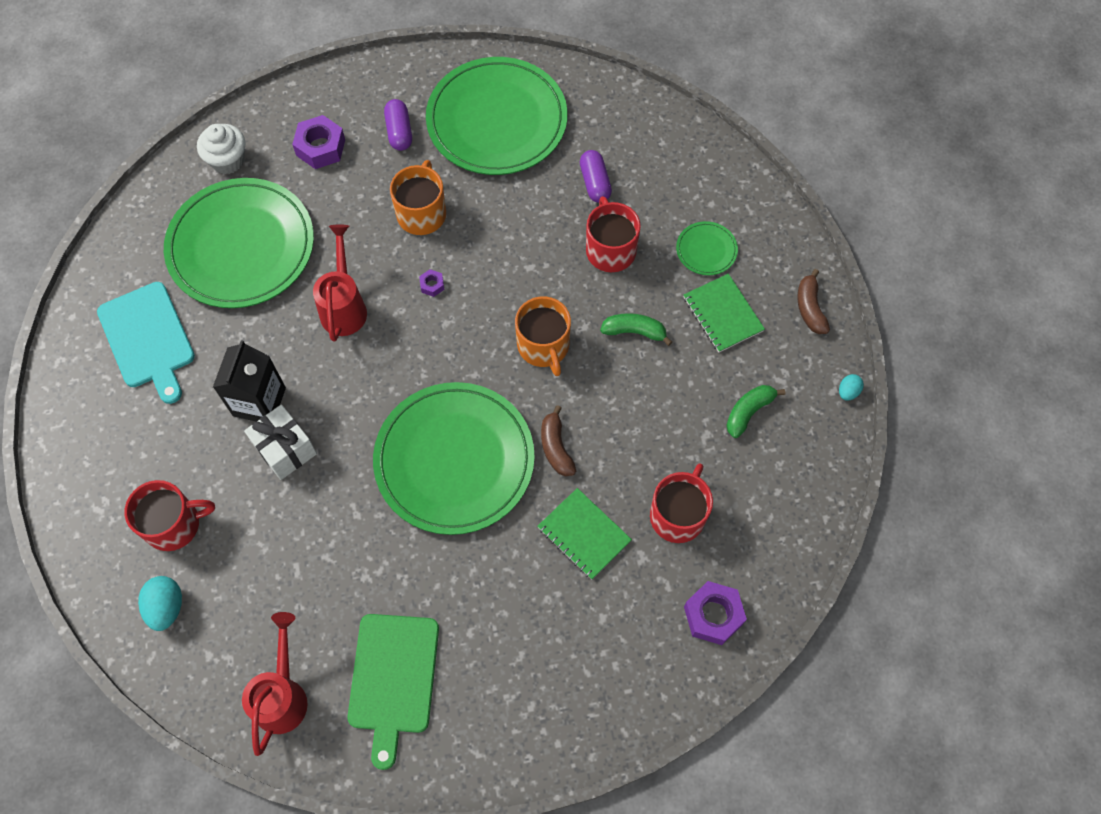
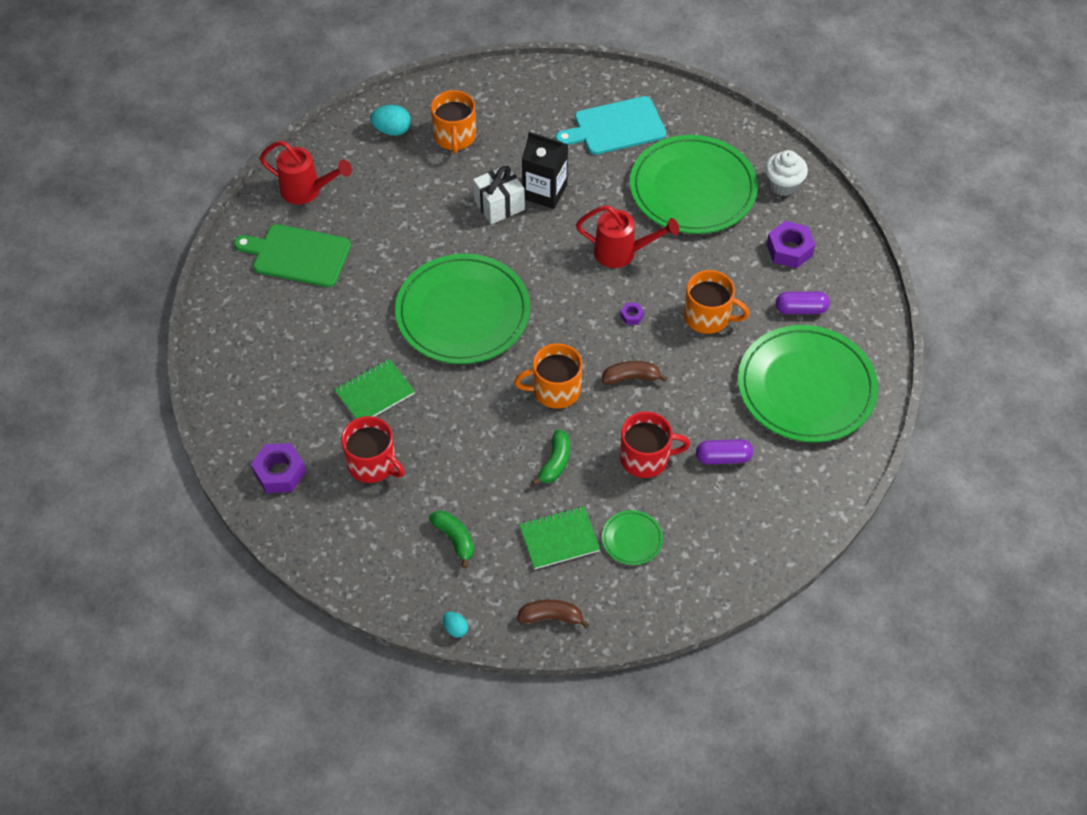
camera: 100 degrees right, 10 degrees down
red mug [124,480,215,551] -> orange mug [431,90,476,154]
brown banana [541,405,576,476] -> brown banana moved to [602,361,667,385]

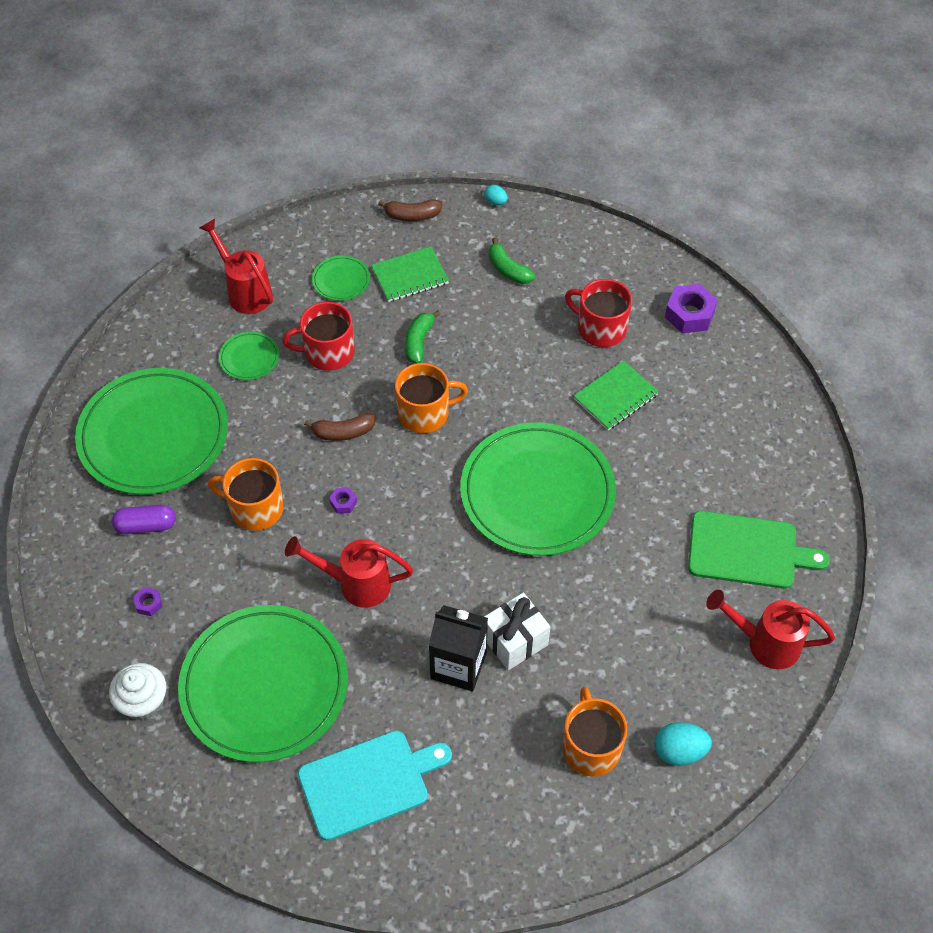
camera: 175 degrees right, 0 degrees up
purple capsule [696,439,753,465] -> green plate [219,331,279,380]
purple nut [767,221,815,269] -> purple nut [133,587,162,616], size x0.49
none -> red watering can [200,219,273,314]

